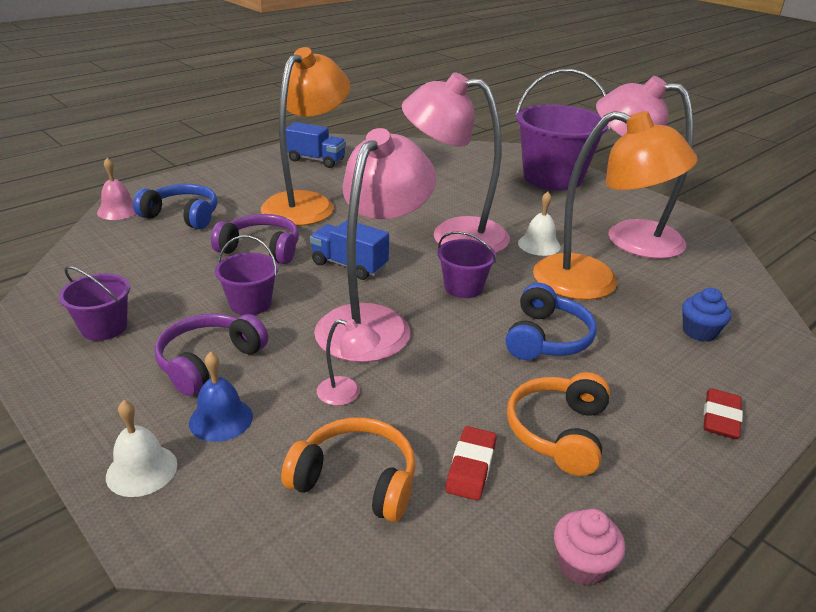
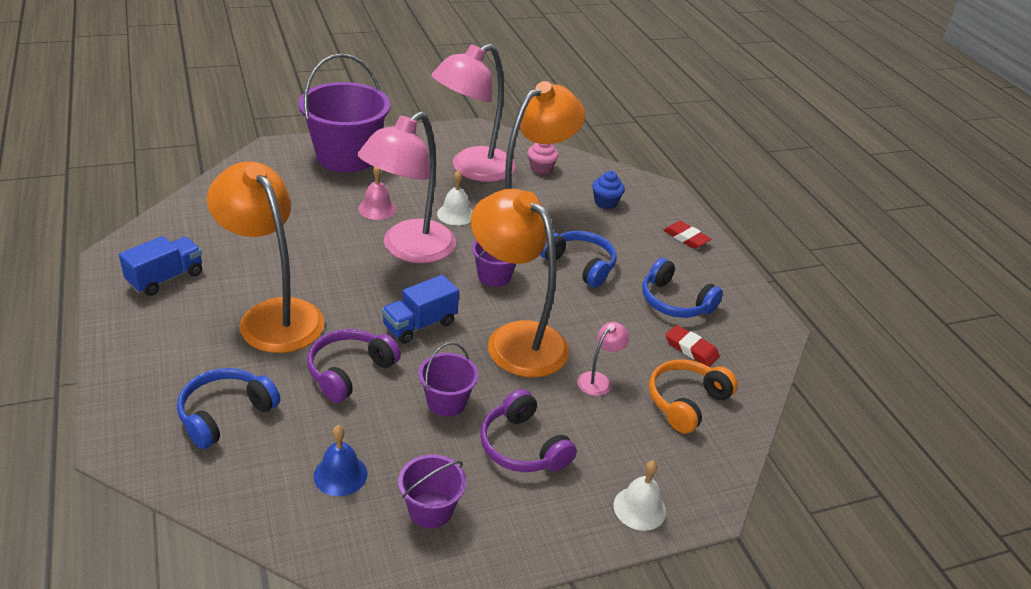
camera: 70 degrees left, 5 degrees up
pink bell [97,158,136,220] -> pink bell moved to [358,167,396,220]
blue bell [189,352,253,442] -> blue bell moved to [313,425,368,496]
pink lamp [314,128,436,363] -> orange lamp [471,189,569,377]
orange headphones [507,372,610,476] -> blue headphones [642,258,723,318]
pink cupcake [554,508,625,586] -> pink cupcake moved to [528,143,559,175]

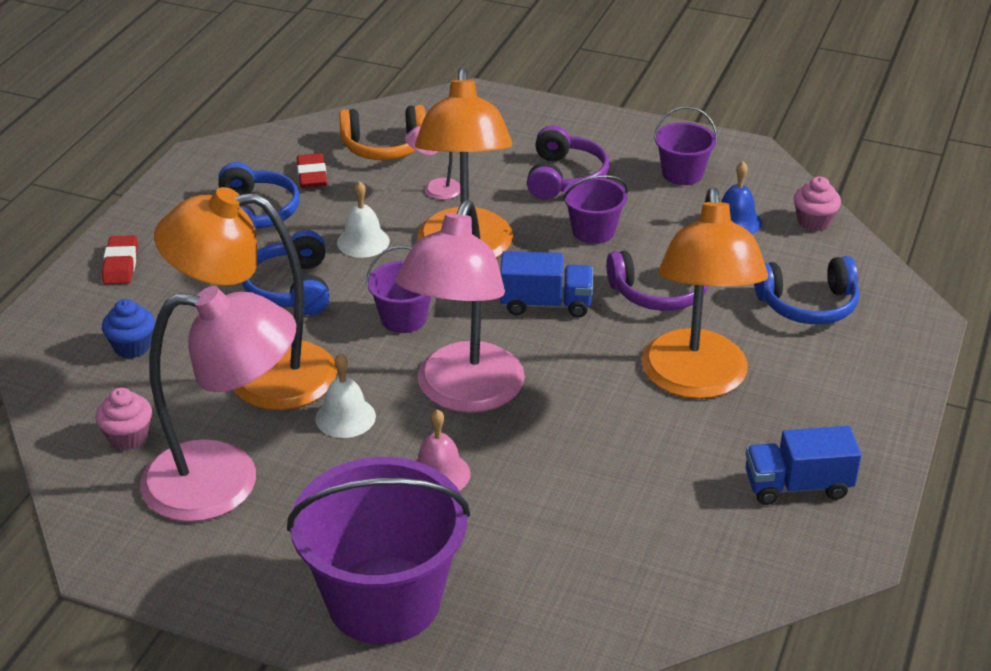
camera: 135 degrees left, 0 degrees up
pink lamp [357,111,456,263] -> pink lamp turned 120 degrees clockwise [396,200,525,413]
white bell [614,461,666,531] -> white bell moved to [337,181,390,258]
none -> pink cupcake [794,176,841,231]

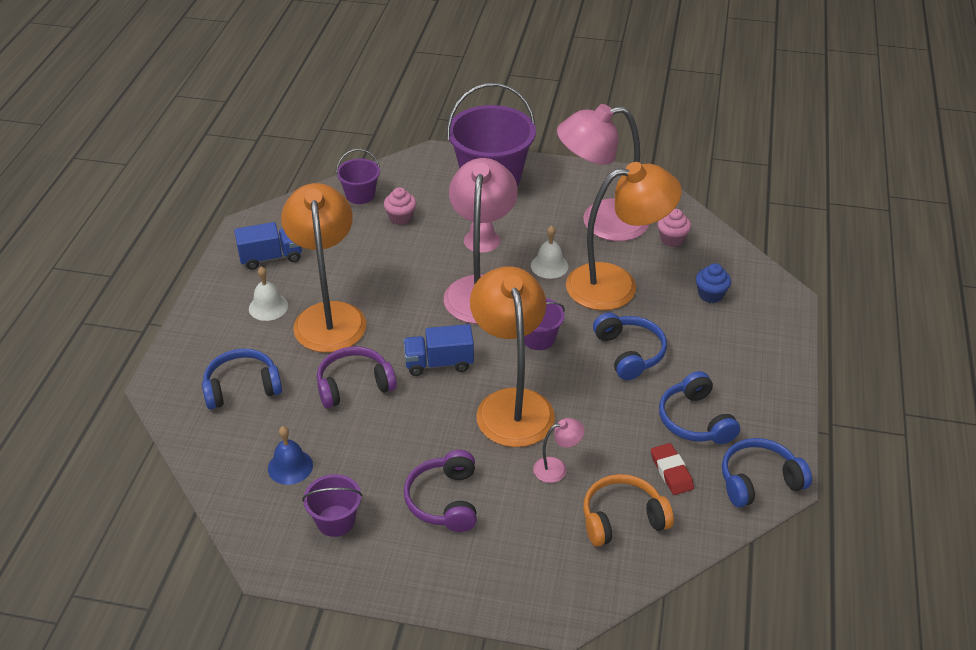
camera: 170 degrees right, 5 degrees up
red eraser [102,235,138,284] -> none
white bell [337,181,390,258] -> white bell moved to [249,267,288,321]
purple bucket [563,175,628,244] -> purple bucket moved to [336,149,380,204]
pink cupcake [794,176,841,231] -> pink cupcake moved to [384,187,416,225]
none -> blue headphones [722,438,812,508]

